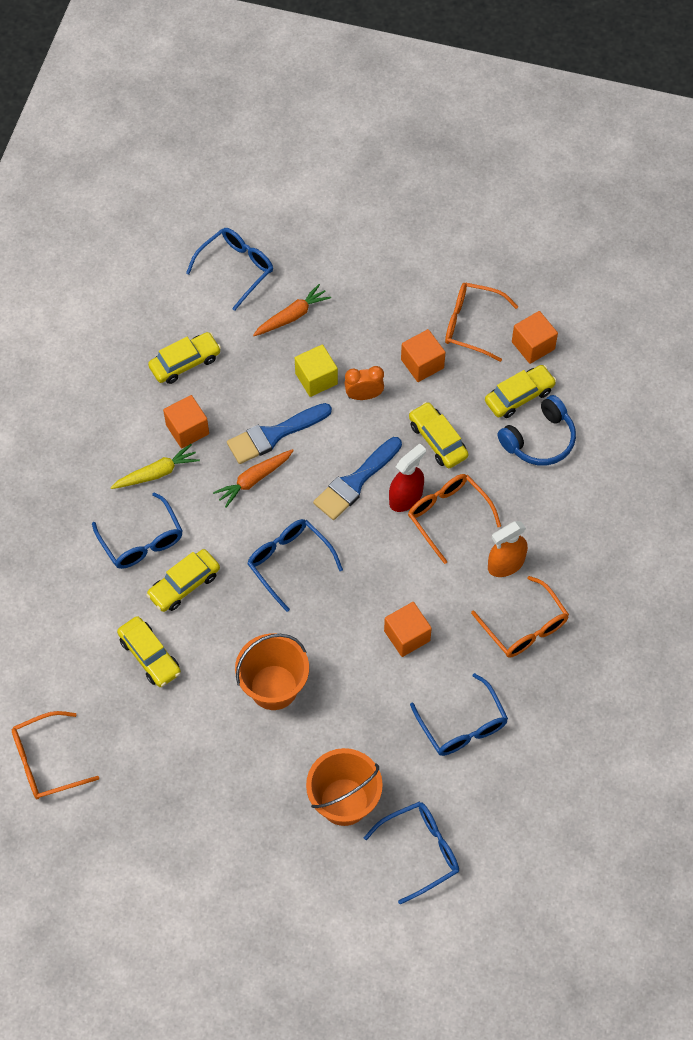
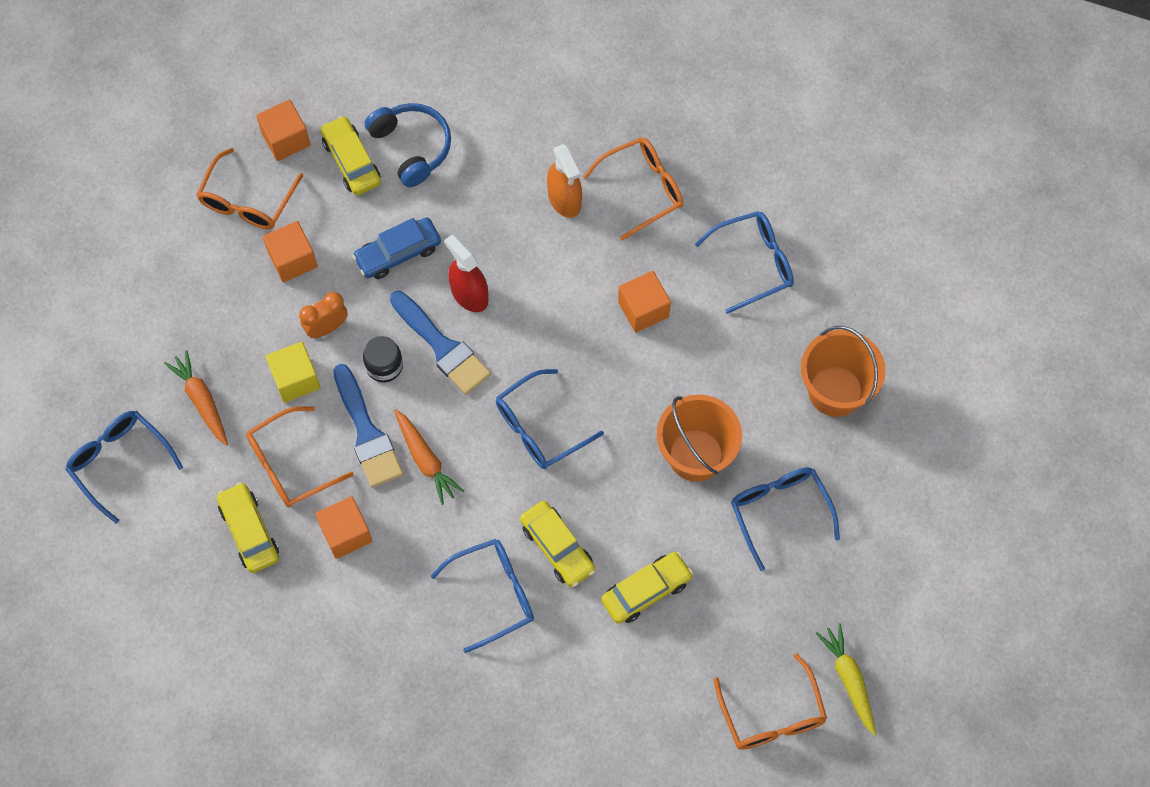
camera: 85 degrees left, 5 degrees up
yellow carrot [111,444,200,489] -> yellow carrot moved to [816,623,876,736]
orange clock [345,366,384,400] -> orange clock turned 60 degrees clockwise [299,292,348,338]
blue glasses [364,801,459,905] -> blue glasses moved to [731,467,840,571]
orange glasses [408,474,501,564] -> orange glasses moved to [246,406,354,507]
yellow car [409,402,468,468] -> blue car [352,217,441,279]
none -> black jar [363,336,403,382]

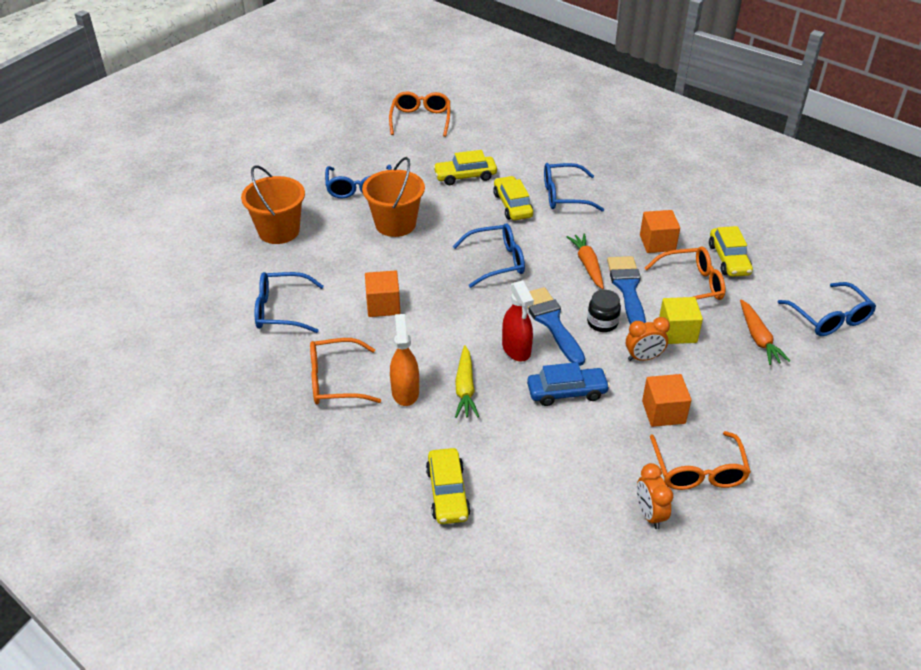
camera: 160 degrees left, 25 degrees down
orange glasses [196,148,304,229] -> orange glasses turned 135 degrees clockwise [650,431,751,490]
orange cube [256,100,310,161] -> orange clock [637,463,673,529]
yellow car [321,116,381,195] -> yellow car moved to [426,448,471,524]
blue headphones [365,103,451,187] -> none
yellow carrot [816,623,876,736] -> yellow carrot moved to [455,345,479,418]

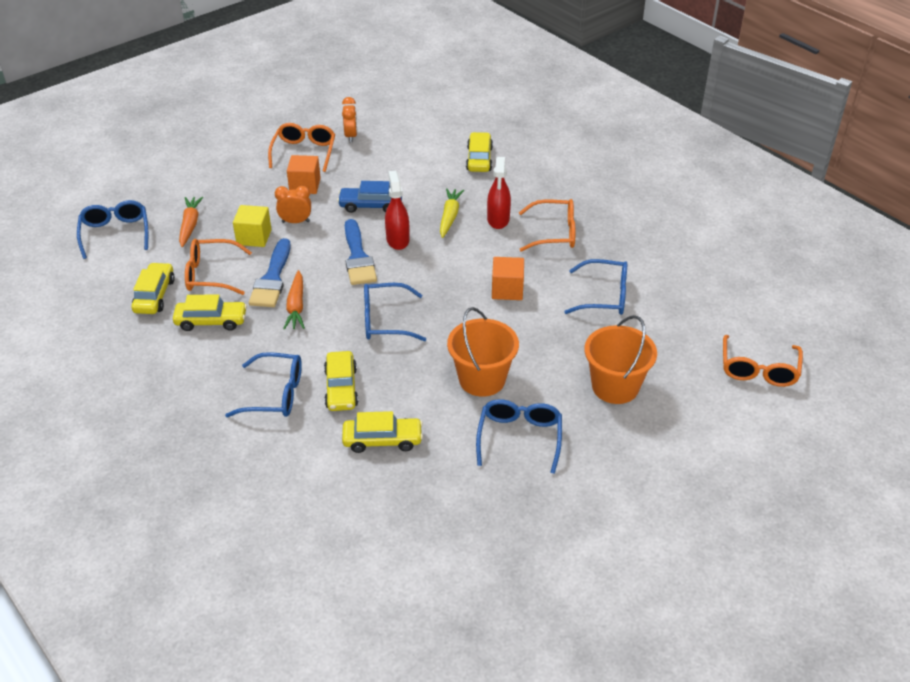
camera: 170 degrees left, 0 degrees up
orange glasses [389,92,450,137] -> orange glasses moved to [723,335,803,387]
orange spray bottle [390,314,419,406] -> red spray bottle [487,157,511,229]
black jar [587,290,621,332] -> none
orange cube [640,210,680,253] -> yellow car [173,294,247,331]

